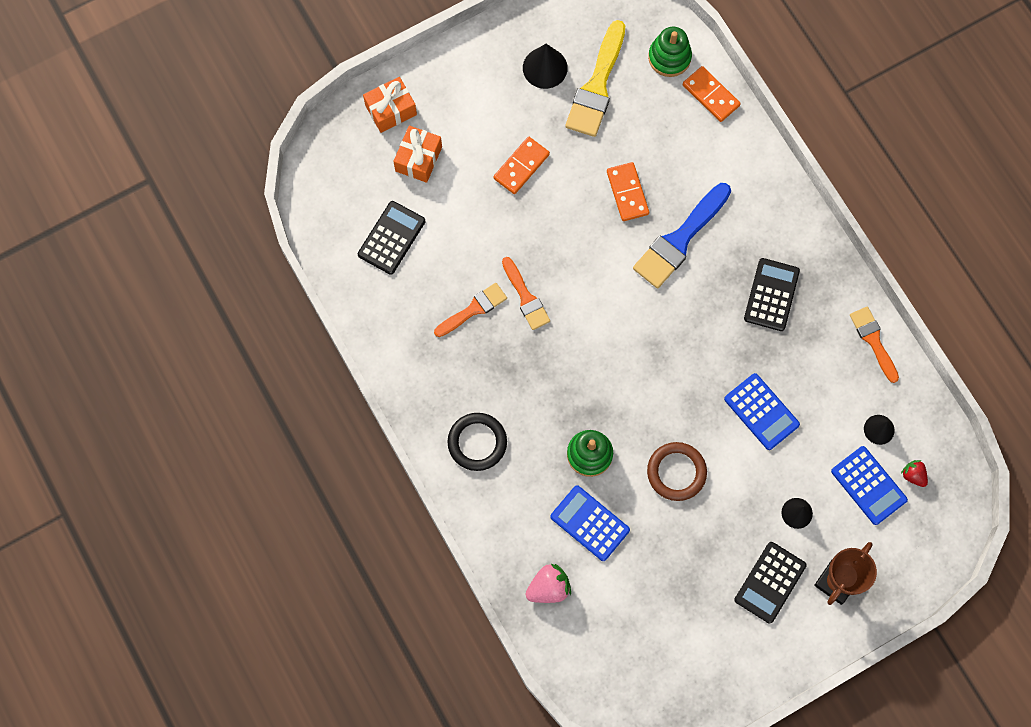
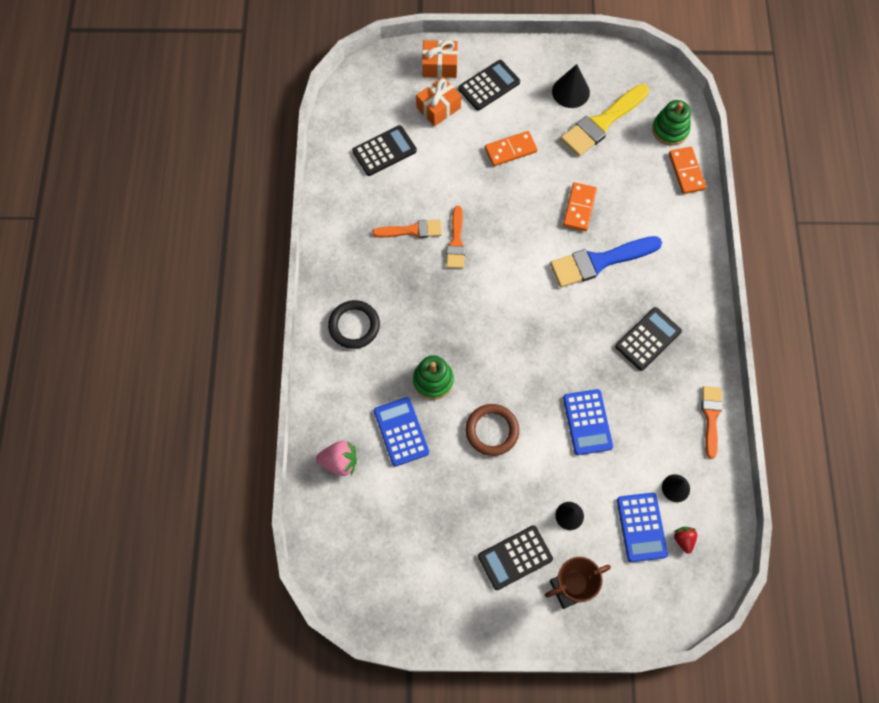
camera: 30 degrees right, 5 degrees down
none -> black calculator [458,60,520,111]

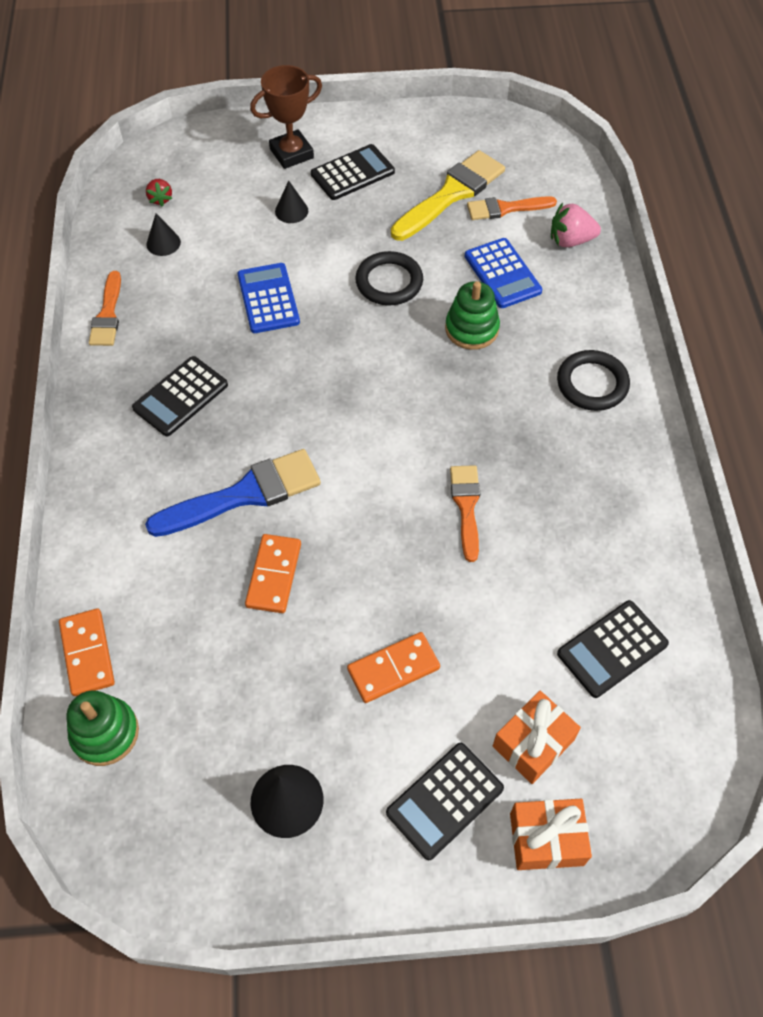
camera: 175 degrees right, 10 degrees down
orange brush [372,220,442,238] -> orange brush moved to [467,196,557,220]
brown ring [466,404,519,456] -> black ring [355,251,423,305]
yellow brush [561,84,649,156] -> yellow brush moved to [391,150,505,241]
blue calculator [617,493,668,562] -> none

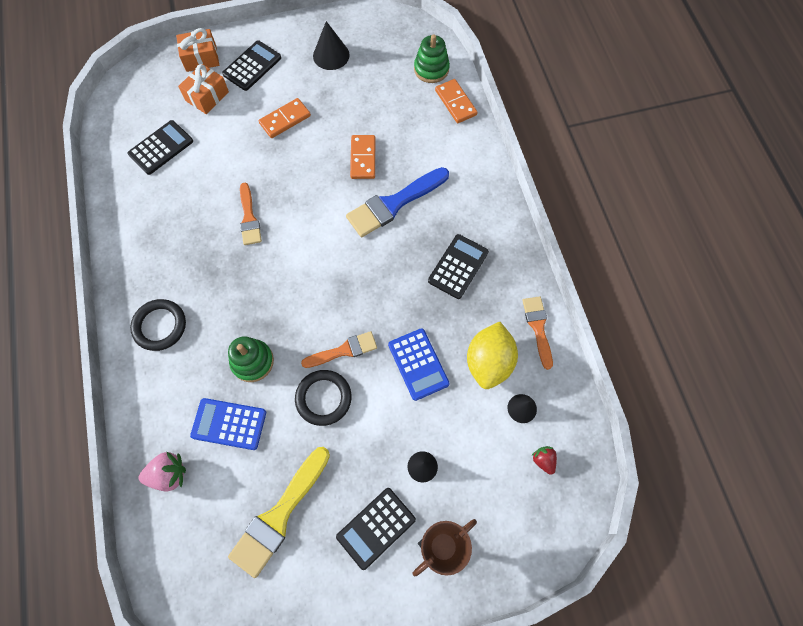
camera: 170 degrees right, 10 degrees up
blue calculator [465,238,542,308] -> blue calculator turned 45 degrees counterclockwise [190,398,266,450]
orange brush [467,196,557,220] -> orange brush moved to [301,331,377,368]
none -> yellow lemon [467,322,518,389]

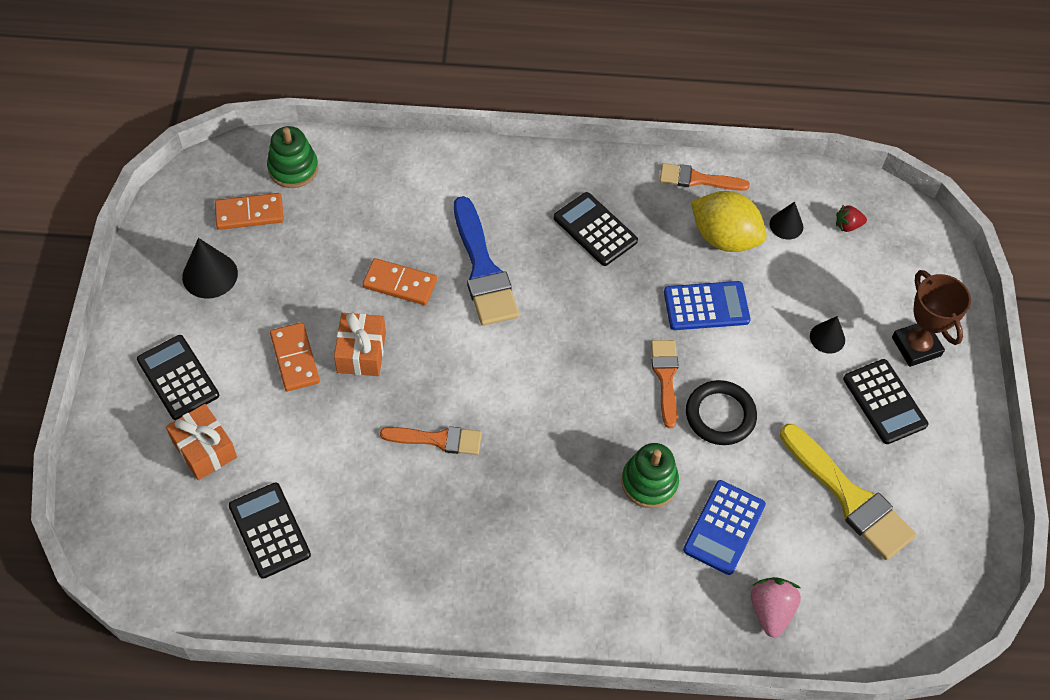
camera: 75 degrees left, 10 degrees down
black ring [130,299,186,351] -> none
orange gift [176,28,219,72] -> orange gift moved to [334,313,386,376]
orange domino [435,79,477,123] -> orange domino moved to [215,193,284,230]

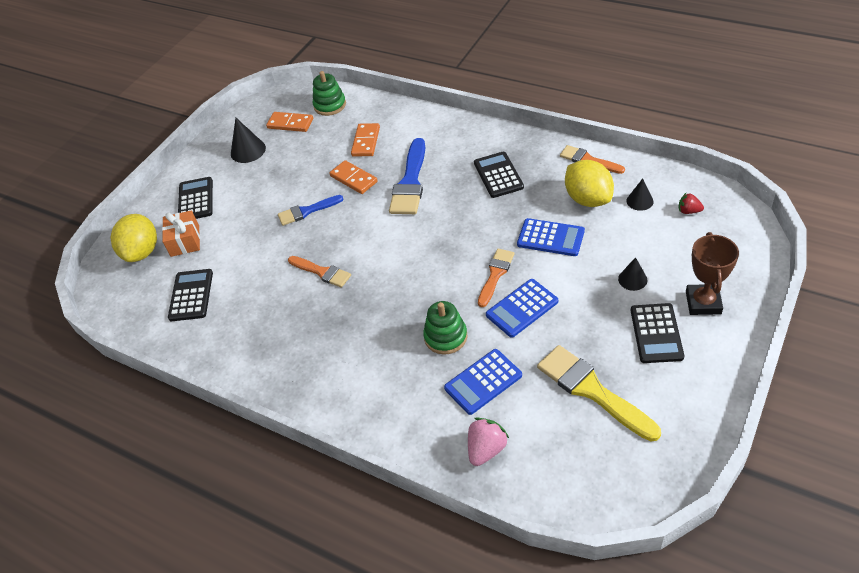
camera: 35 degrees right, 10 degrees down
orange domino [270,322,320,391] -> orange domino moved to [351,123,380,156]
orange gift [334,313,386,376] -> blue brush [278,195,343,226]
black ring [686,380,757,445] -> blue calculator [486,279,558,338]
yellow brush [780,424,916,560] -> yellow brush turned 150 degrees clockwise [537,345,661,441]
none -> yellow lemon [111,214,157,262]

